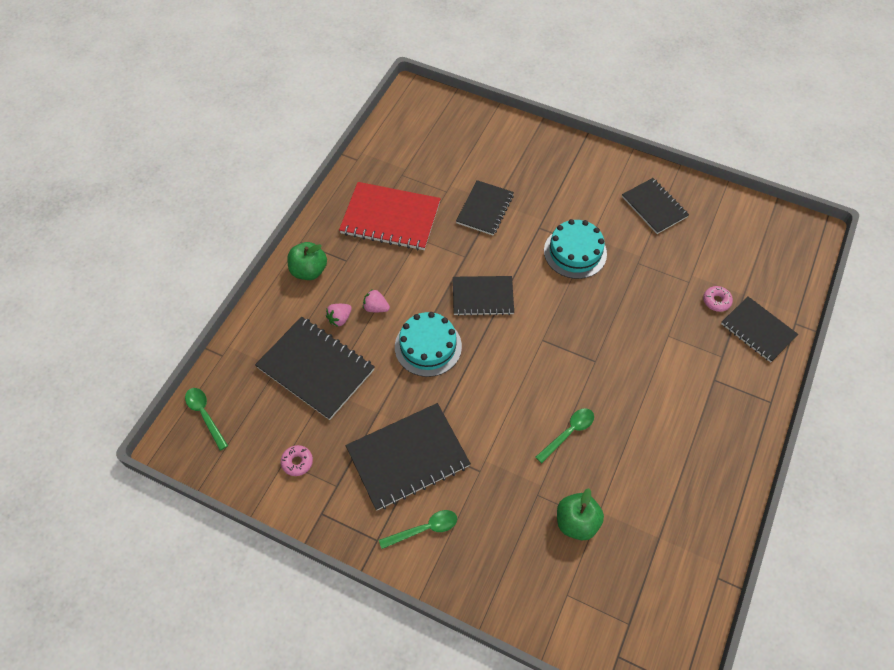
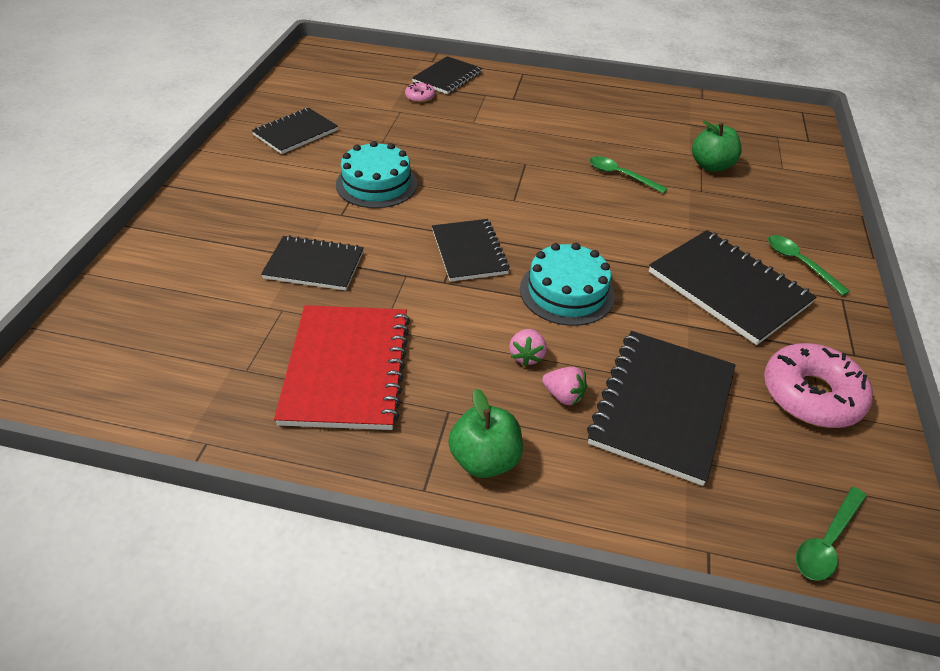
camera: 105 degrees left, 15 degrees down
pink donut [281,445,313,476] -> pink donut [764,343,873,428], size x2.13

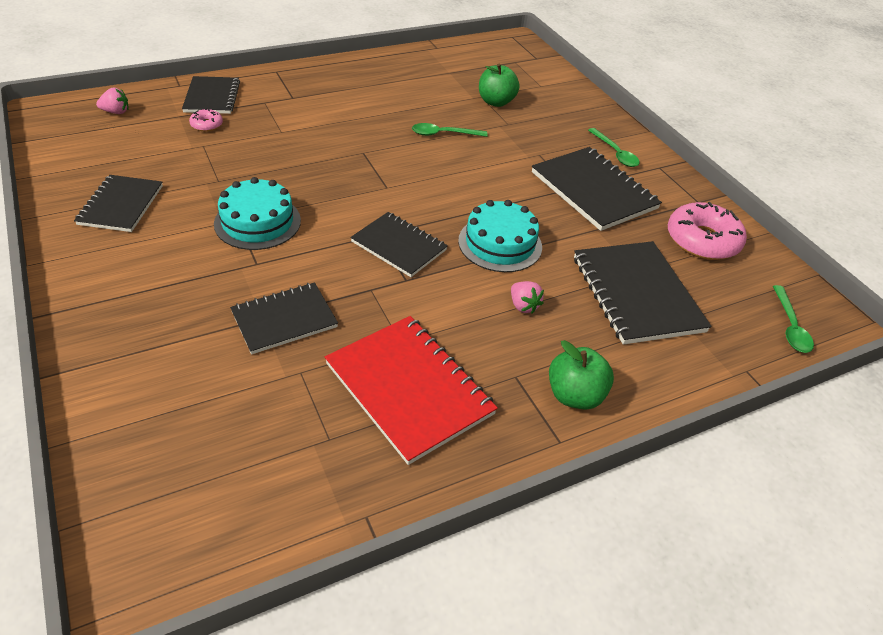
camera: 40 degrees left, 0 degrees up
pink strawberry [542,367,587,405] -> pink strawberry moved to [96,88,129,114]
black notebook [649,230,816,345] -> black notebook turned 45 degrees clockwise [532,147,662,231]
green spoon [768,235,850,296] -> green spoon turned 135 degrees counterclockwise [588,128,640,167]

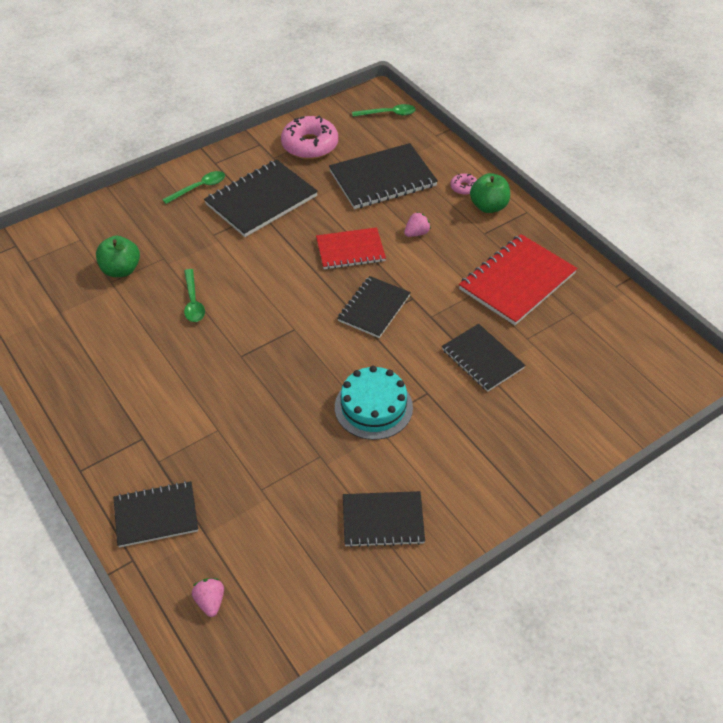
camera: 95 degrees left, 5 degrees up
pink donut [189,108,223,132] -> pink donut moved to [450,173,477,195]
turquoise cake [458,200,542,272] -> red notebook [316,227,386,269]

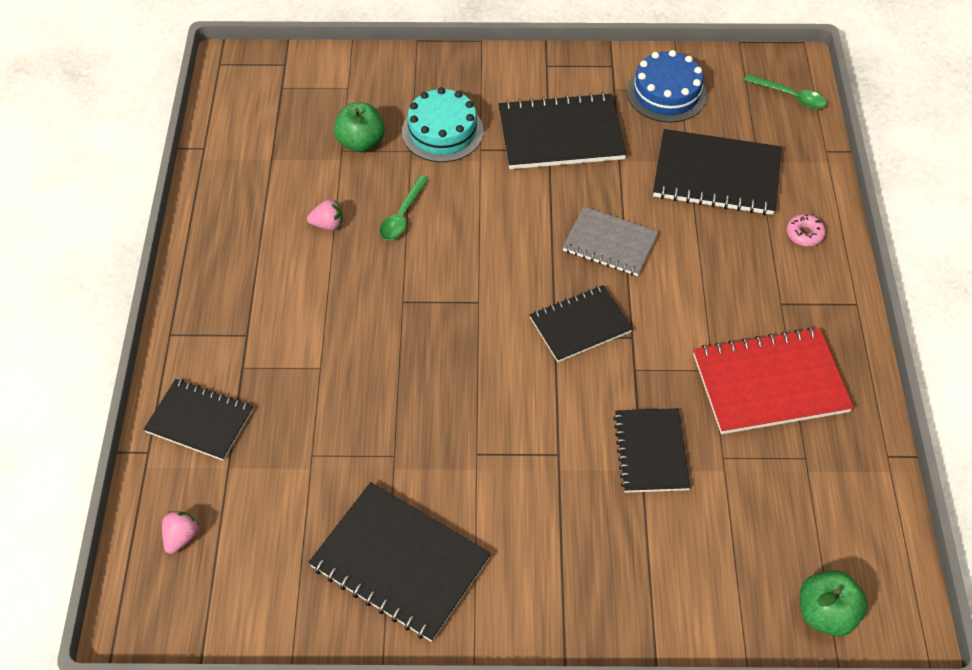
camera: 35 degrees right, 5 degrees up
green spoon [162,171,225,204] -> none
pink donut [281,116,338,159] -> blue cake [627,50,707,122]
red notebook [316,227,386,269] -> grey notebook [562,207,658,276]
turquoise cake [335,366,413,440] -> turquoise cake moved to [402,87,484,162]
black notebook [343,491,425,548] -> black notebook [308,482,491,642], size x1.54
pink strawberry [404,212,431,237] -> pink strawberry moved to [307,199,343,230]
green apple [470,173,510,213] -> green apple moved to [800,570,868,636]

